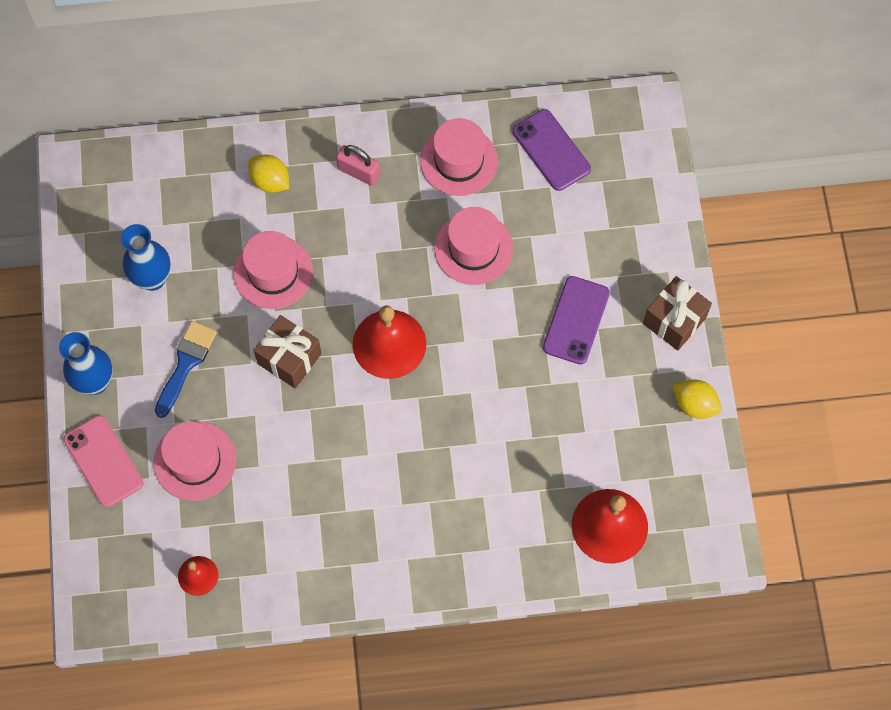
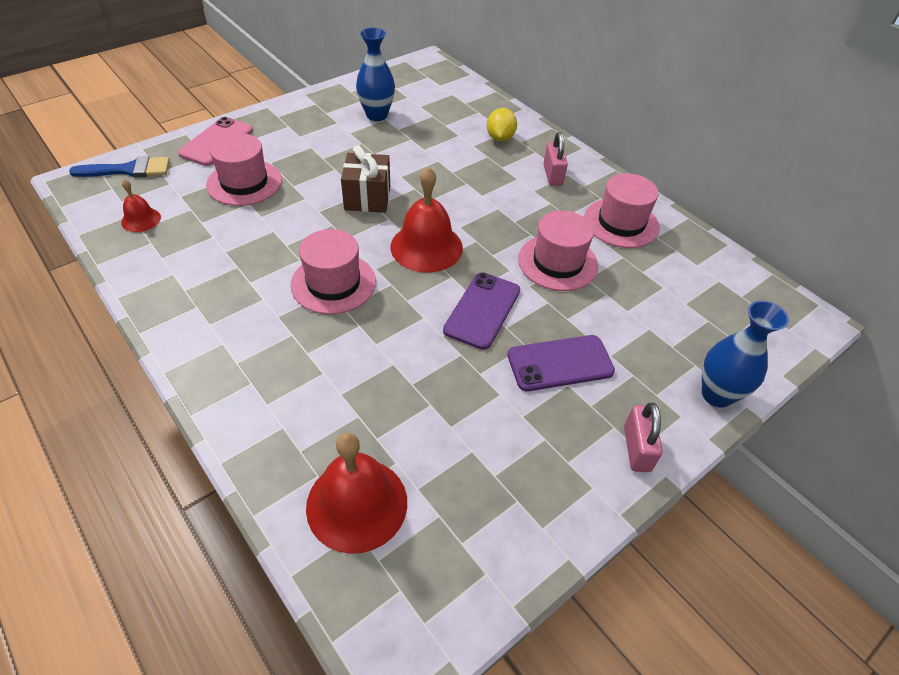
camera: 55 degrees right, 20 degrees down
blue vase [59,332,113,395] -> blue vase moved to [702,300,789,408]
blue brush [155,321,217,418] -> blue brush moved to [69,156,170,178]
pink hat [234,231,313,309] -> pink hat moved to [291,229,376,314]
purple phone [513,109,591,191] -> purple phone moved to [443,272,520,350]
brown gift [643,276,712,351] -> pink padlock [624,403,663,472]
yellow lemon [673,379,721,419] -> none

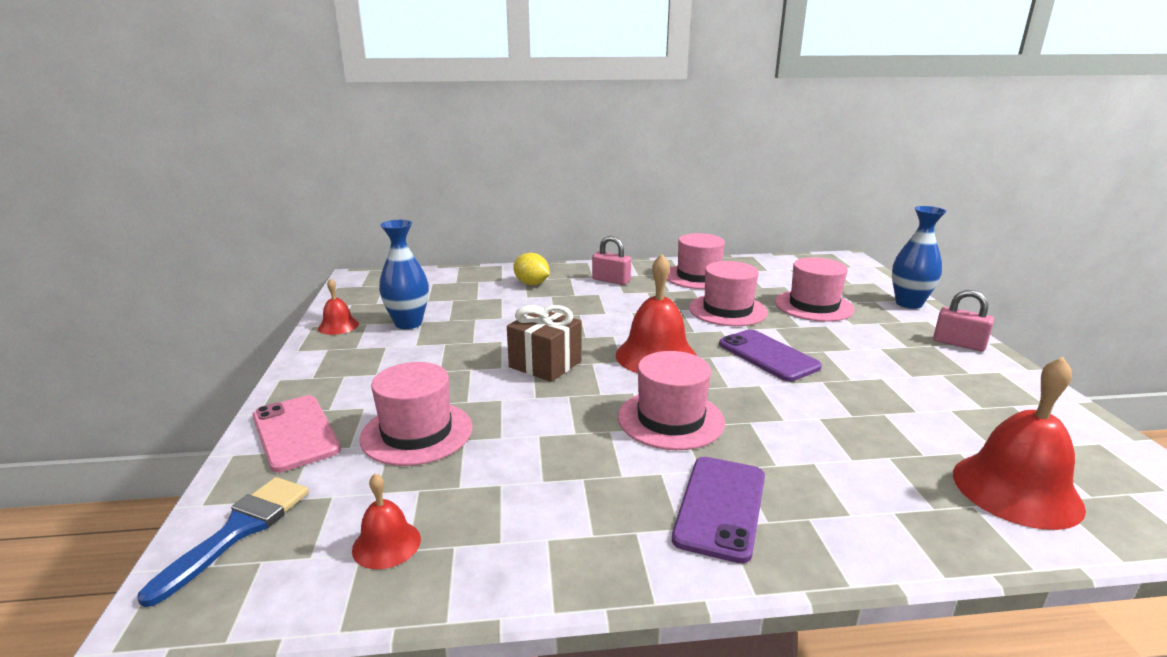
camera: 55 degrees left, 25 degrees down
purple phone [507,335,615,391] -> purple phone moved to [672,457,765,564]
none -> red bell [318,278,359,335]
none -> pink hat [775,257,855,322]

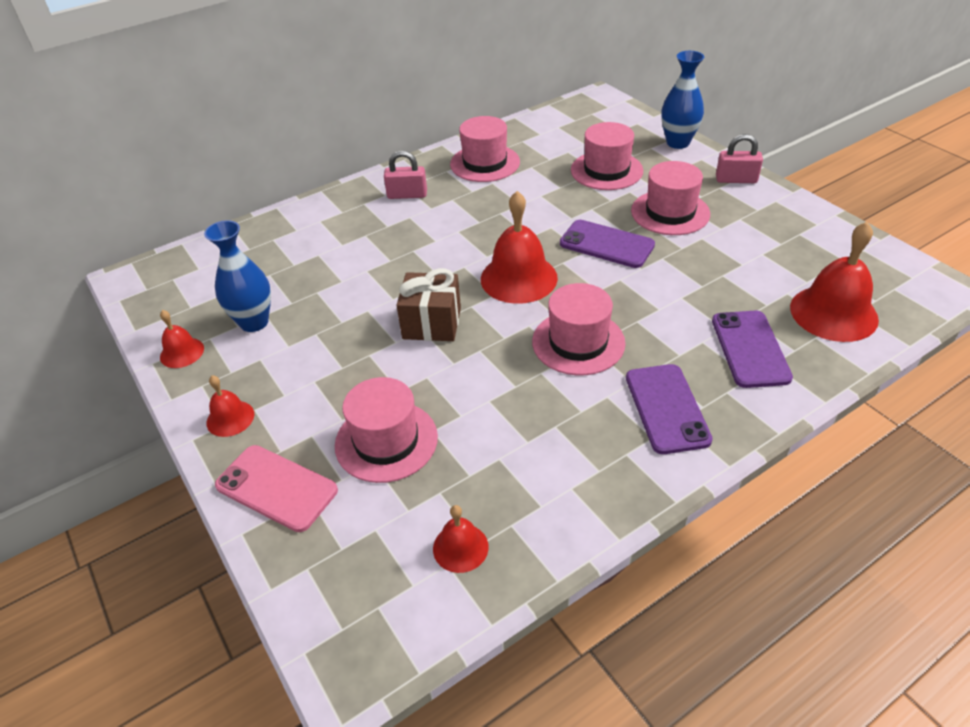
camera: 25 degrees left, 20 degrees up
blue brush [137,477,309,607] -> none
yellow lemon [513,253,550,285] -> none
pink hat [689,261,768,326] -> pink hat moved to [631,161,710,235]
none -> red bell [207,375,254,437]
none -> purple phone [712,311,793,388]

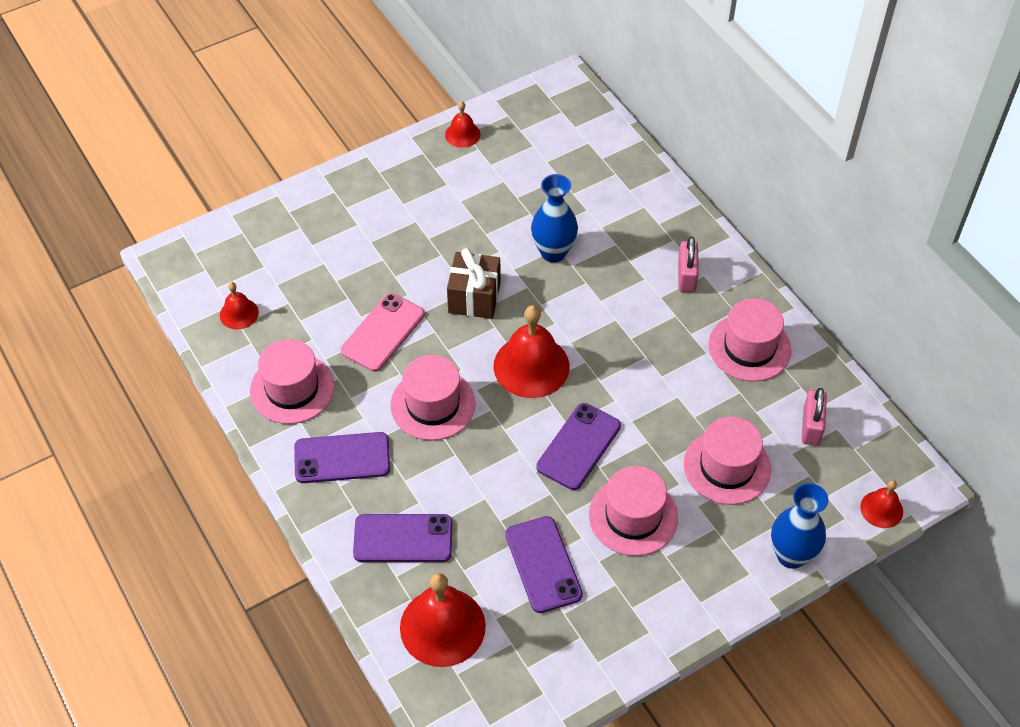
camera: 90 degrees right, 10 degrees up
blue vase [204,220,271,332] -> blue vase moved to [531,174,578,263]
red bell [207,375,254,437] -> red bell moved to [860,480,903,528]
pink phone [215,445,338,532] -> pink phone moved to [341,293,424,372]
pink hat [335,377,438,483] -> pink hat moved to [250,339,335,424]
pink padlock [716,134,763,183] -> pink padlock moved to [802,388,827,446]
none -> purple phone [505,516,583,613]

